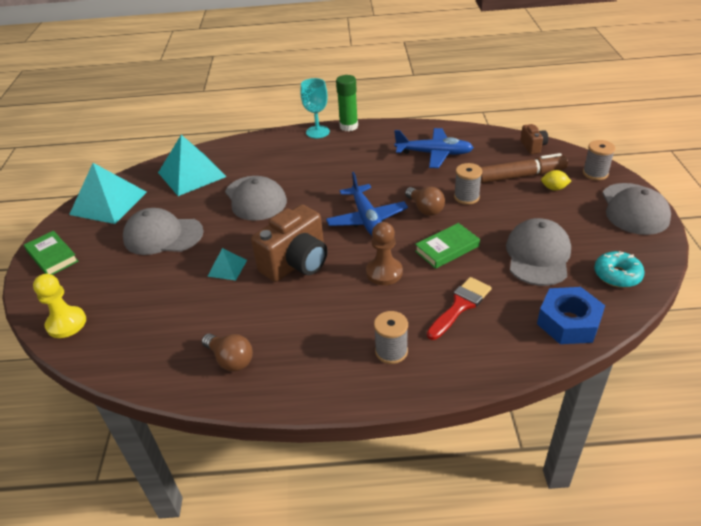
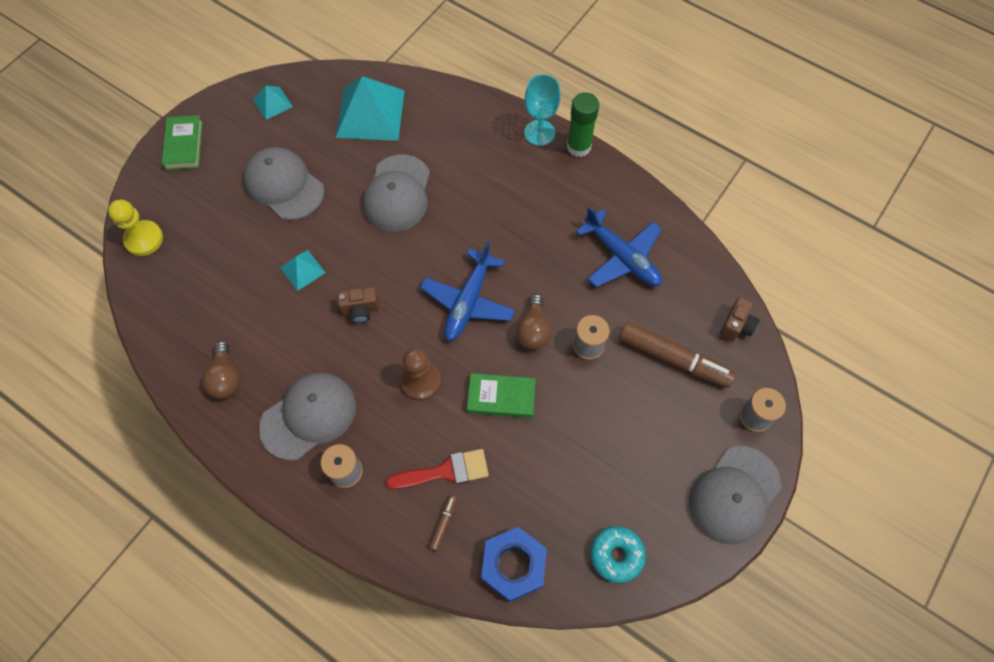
camera: 35 degrees right, 25 degrees up
turquoise pyramid [69,163,147,224] -> turquoise pyramid [253,85,293,120], size x0.48
brown camera [251,205,327,282] -> brown camera [337,287,379,323], size x0.49
grey cap [506,218,571,286] -> grey cap moved to [259,373,356,460]
yellow lemon [541,170,571,191] -> none
none -> brown marker [429,495,457,551]

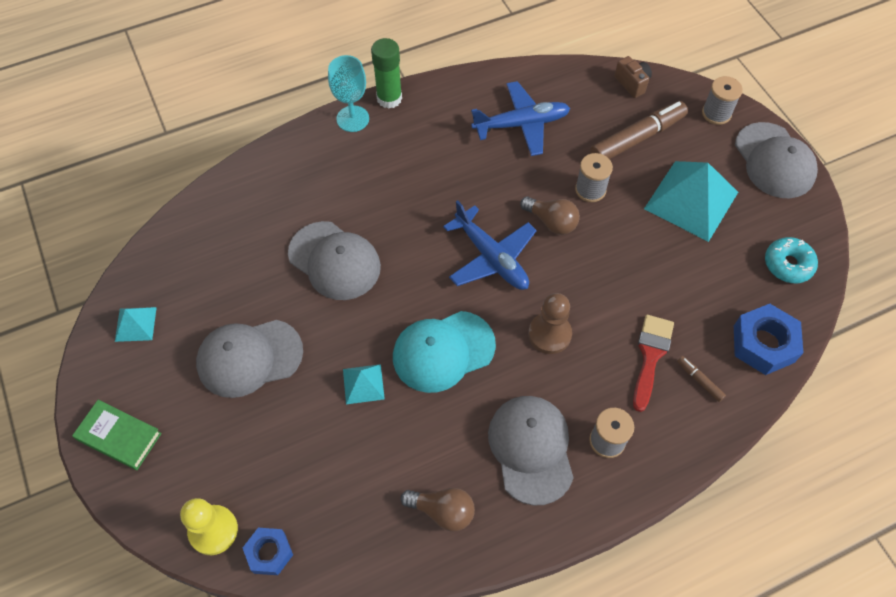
camera: 60 degrees left, 5 degrees down
turquoise pyramid [335,76,405,141] -> turquoise pyramid moved to [644,161,738,242]
brown camera [337,287,379,323] -> turquoise cap [393,311,496,393]
green book [467,373,536,418] -> none
none -> blue nut [243,528,293,575]

